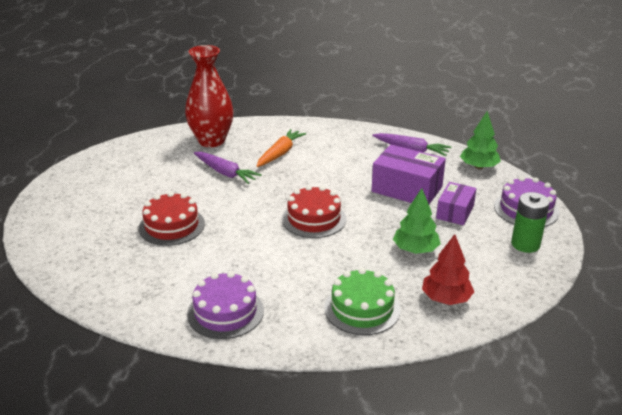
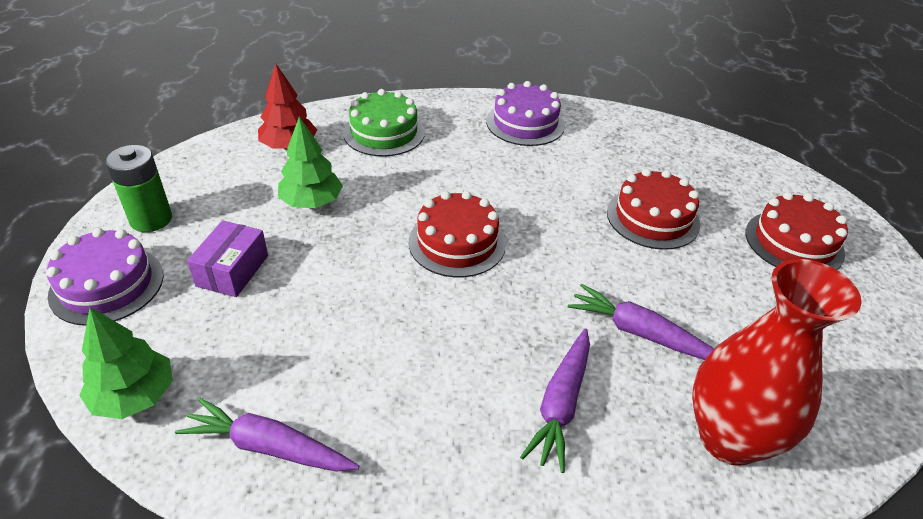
camera: 170 degrees right, 10 degrees up
orange carrot [256,129,306,167] -> purple carrot [520,328,590,473]
purple box [371,144,446,204] -> none
none -> red cake [746,192,848,270]

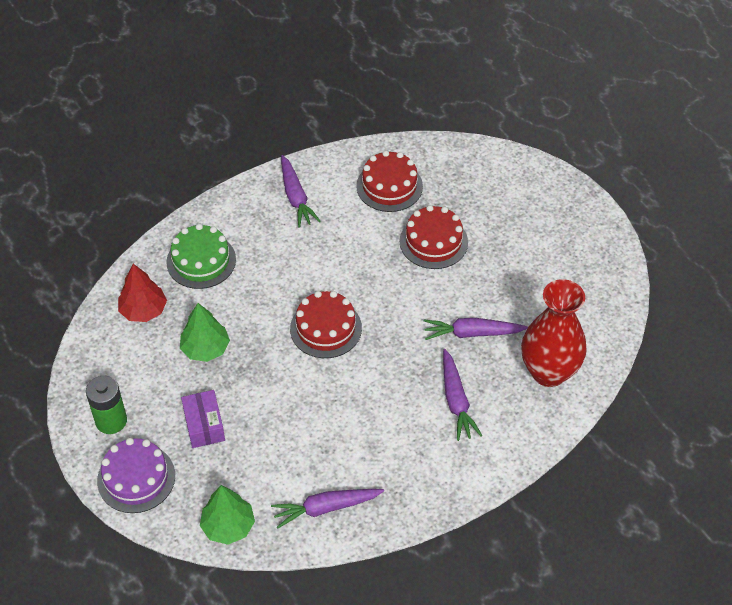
camera: 30 degrees left, 10 degrees up
purple cake [486,81,565,146] -> purple carrot [281,155,321,228]
red cake [746,192,848,270] -> red cake moved to [356,150,423,212]

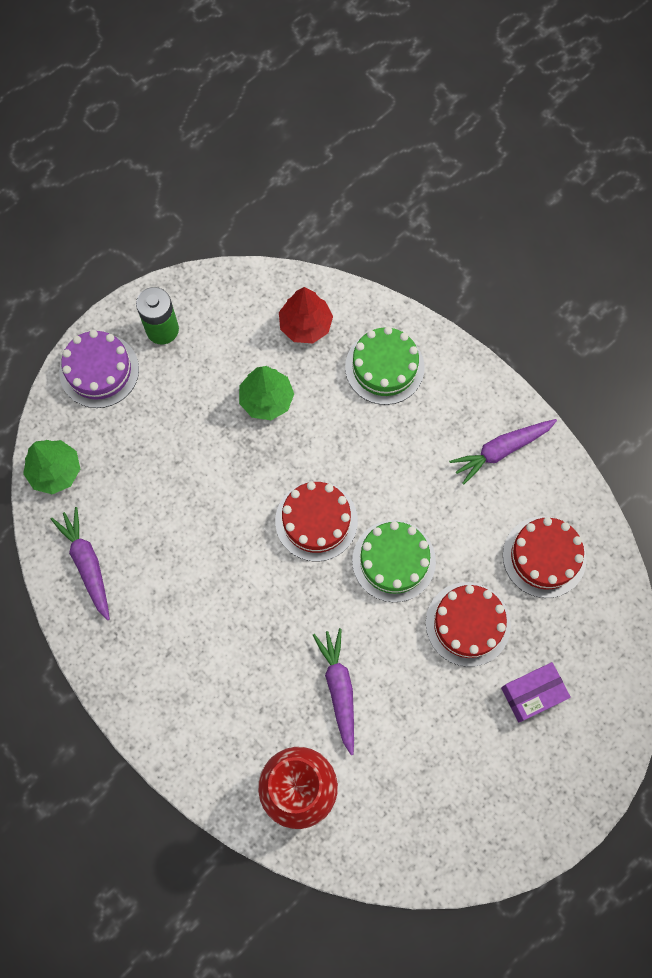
camera: 80 degrees right, 20 degrees up
purple box [181,390,225,448] -> purple box moved to [501,662,571,723]
purple carrot [443,349,483,441] -> none
none -> green cake [352,520,436,602]

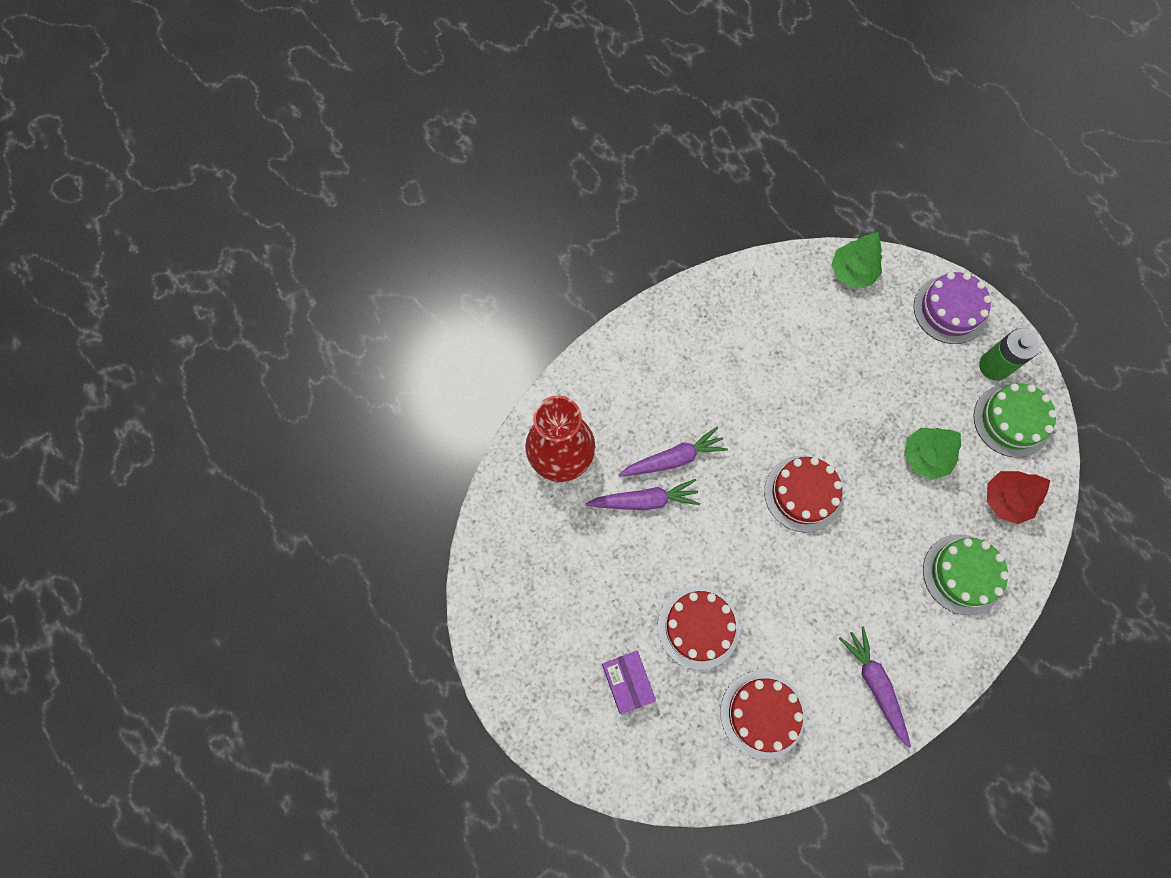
camera: 95 degrees right, 0 degrees up
purple carrot [51,507,110,620] -> purple carrot moved to [619,427,728,477]
green cake [352,520,436,602] -> green cake moved to [973,383,1057,458]

